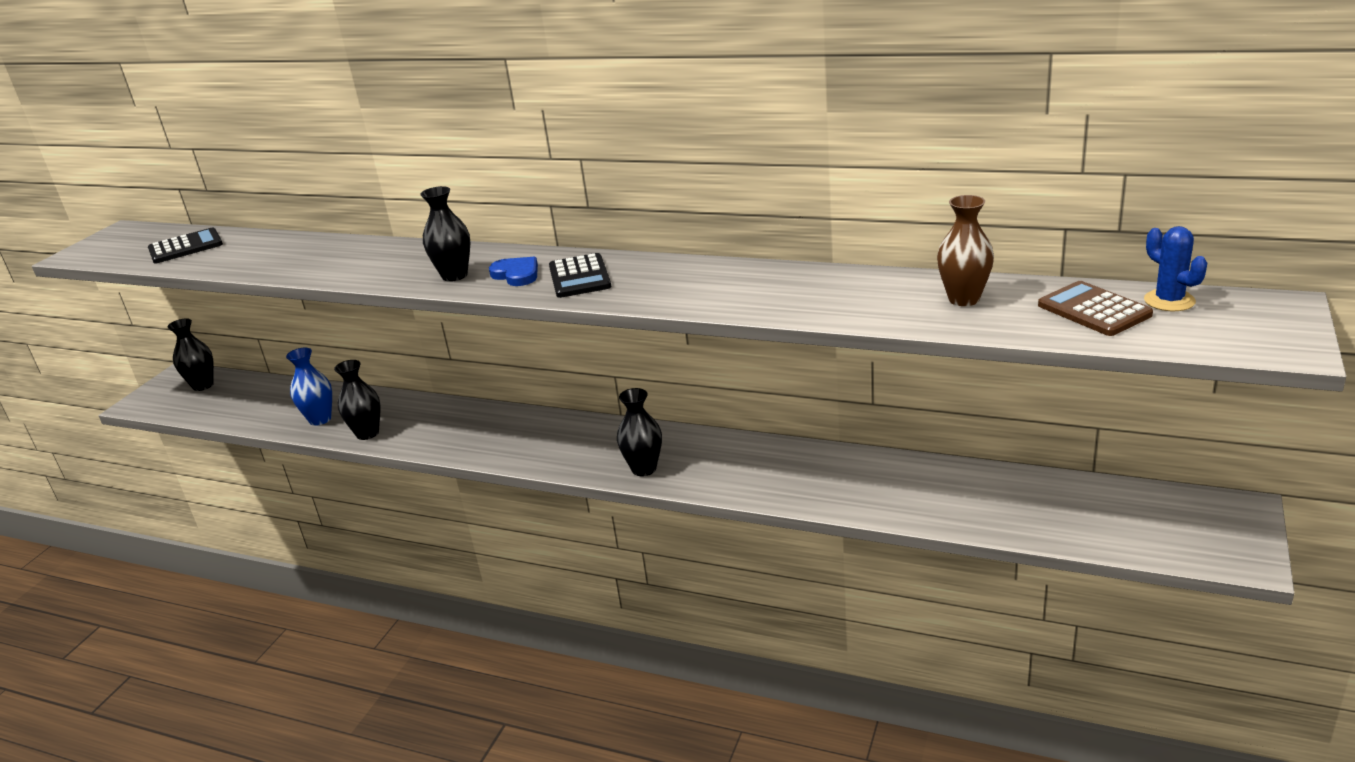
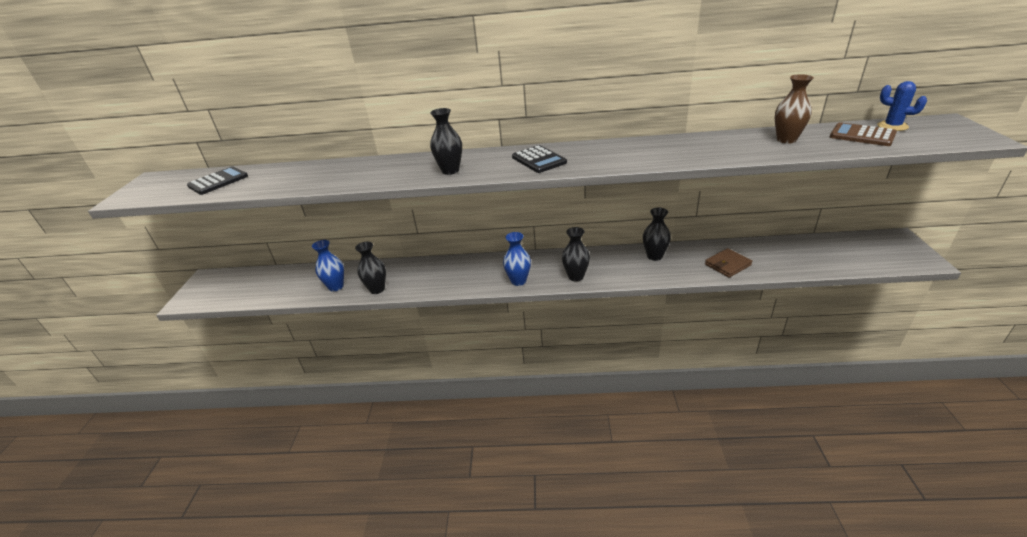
camera: 20 degrees left, 5 degrees up
black vase [167,318,214,391] -> black vase moved to [643,207,671,261]
blue heart [489,257,538,286] -> none
none -> blue vase [503,232,531,286]
none -> brown wallet [705,248,753,278]

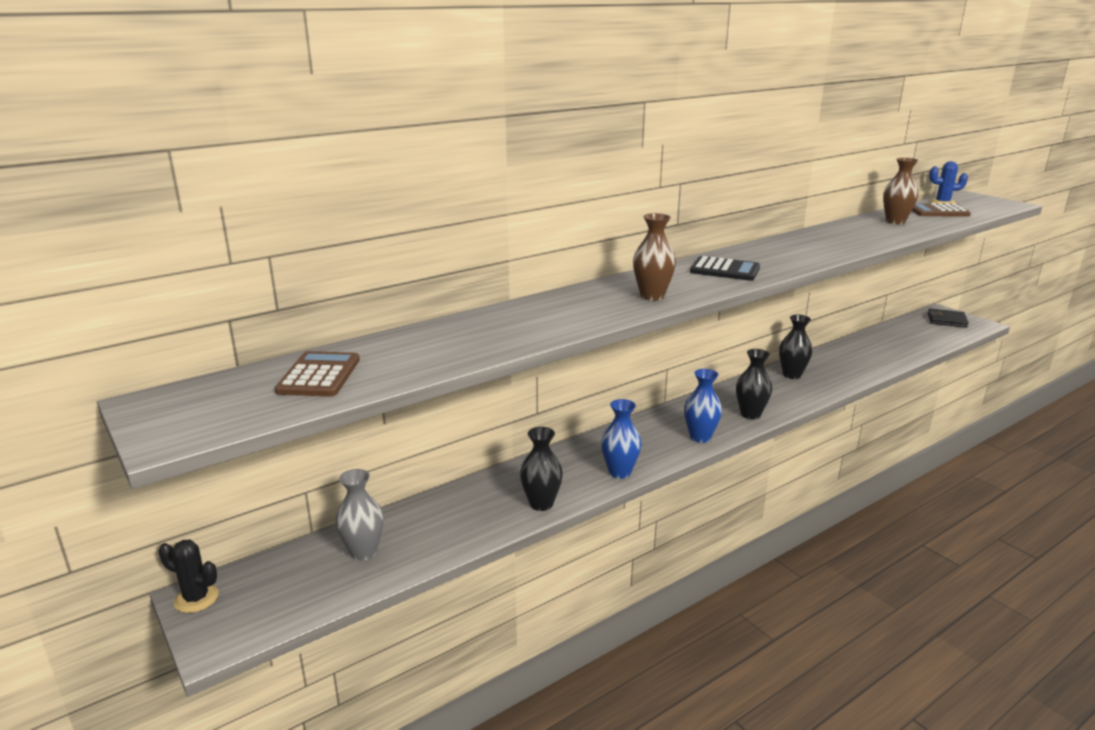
camera: 40 degrees left, 10 degrees down
black calculator [187,166,248,195] -> brown calculator [275,351,360,397]
blue vase [312,240,344,292] -> blue vase moved to [601,399,642,479]
black vase [430,108,462,175] -> brown vase [633,213,676,301]
brown wallet [705,248,753,278] -> none
none -> black cactus [159,540,219,613]
none -> grey vase [335,469,384,561]
none -> black wallet [928,308,969,328]

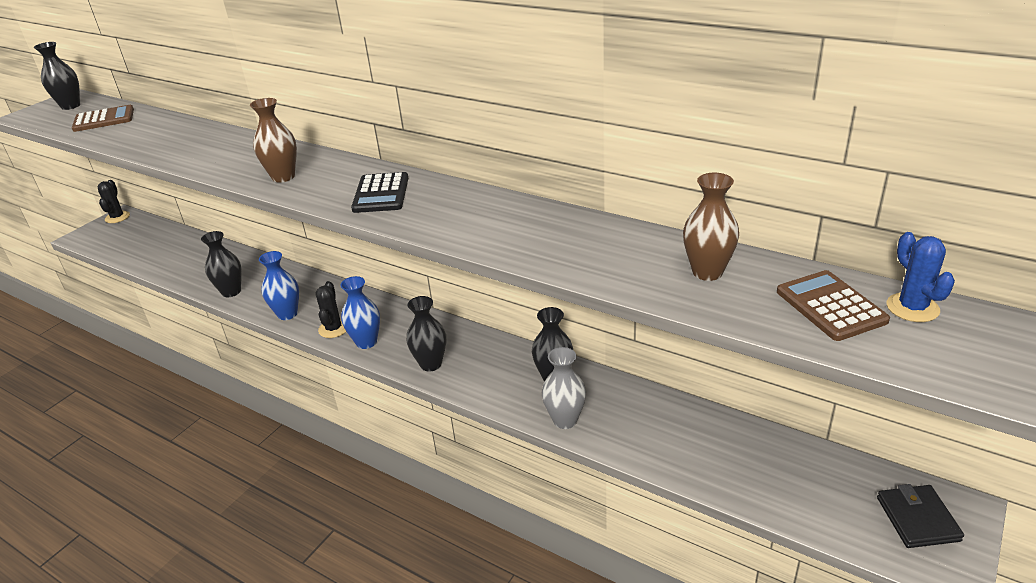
camera: 70 degrees right, 10 degrees up
grey vase [335,469,384,561] -> grey vase moved to [542,347,586,429]
none -> black vase [34,42,80,110]
none -> black cactus [315,281,346,338]

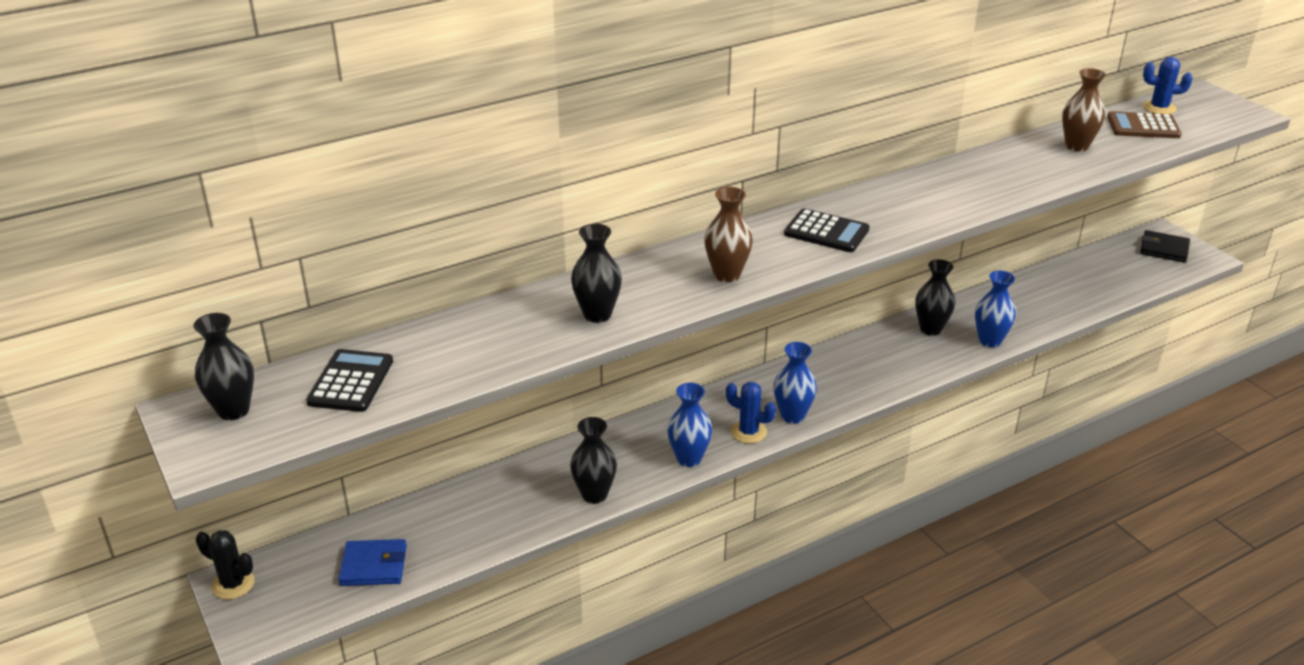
camera: 65 degrees left, 0 degrees up
brown calculator [72,105,134,132] -> black calculator [306,349,393,412]
black cactus [315,281,346,338] -> blue cactus [726,382,776,444]
black vase [406,296,446,371] -> black vase moved to [571,224,622,323]
grey vase [542,347,586,429] -> blue vase [975,271,1016,347]
none -> blue wallet [338,539,407,586]

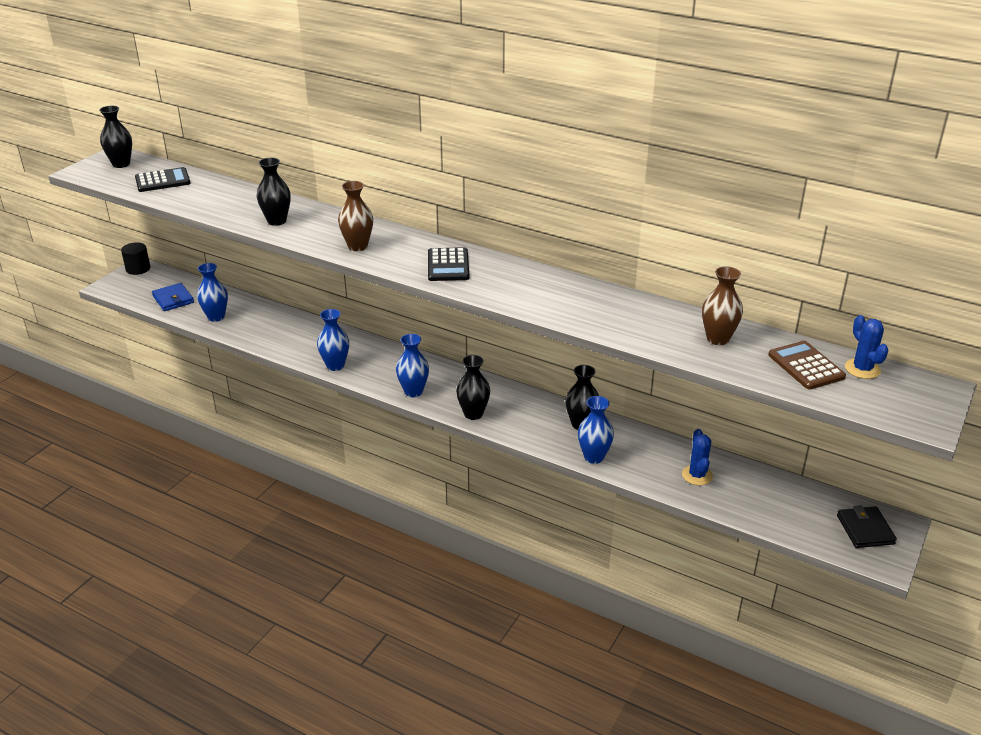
camera: 60 degrees right, 0 degrees up
black cactus [196,530,255,599] -> black cylinder [121,242,150,275]
black vase [570,417,617,504] -> black vase moved to [456,355,490,420]
blue cactus [726,382,776,444] -> blue cactus moved to [682,429,713,485]
none -> blue vase [197,263,228,322]

